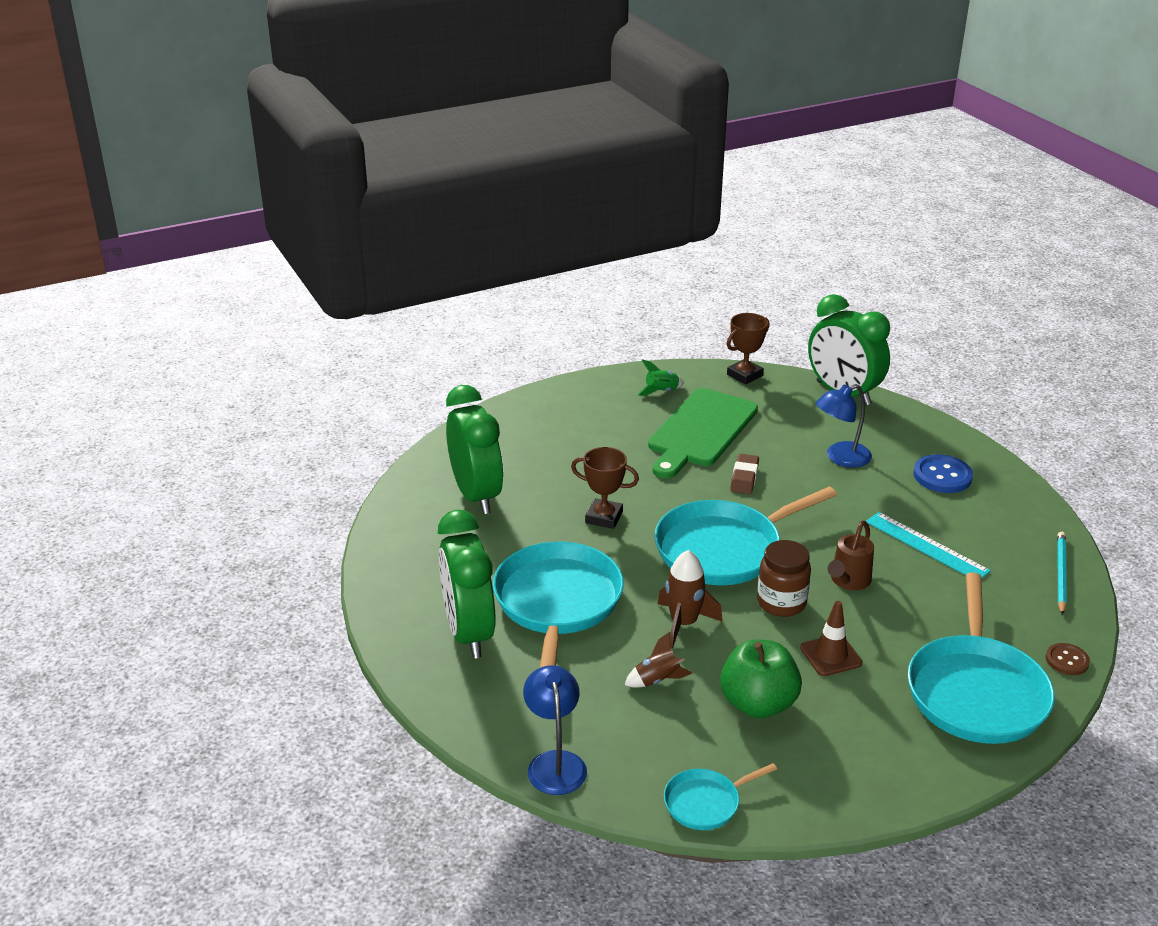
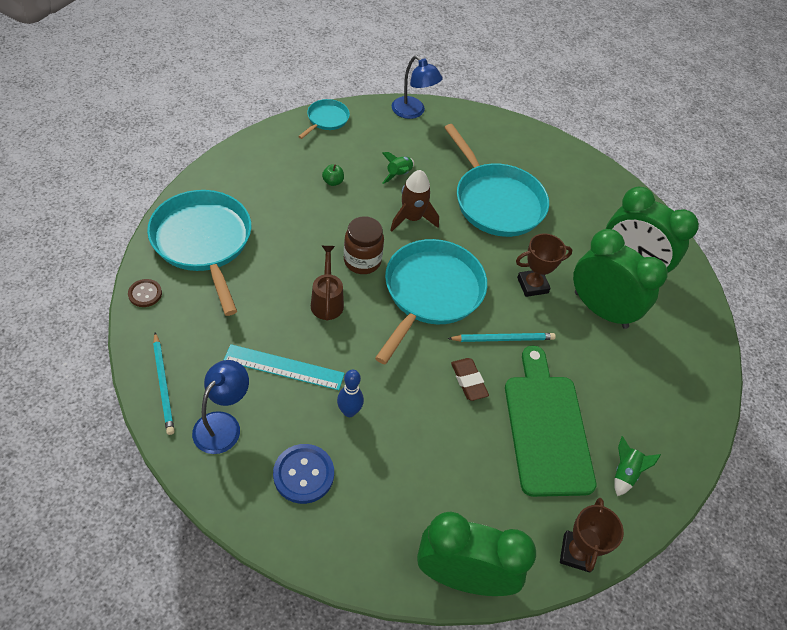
camera: 140 degrees right, 20 degrees up
green clock [438,510,496,658] -> green clock moved to [573,229,668,329]
brown rocket [625,632,692,688] -> green rocket [382,152,414,184]
green apple [720,640,802,718] -> green apple [322,164,344,186], size x0.42
brown traffic cone [800,601,862,676] -> none
blue lamp [816,384,872,468] -> blue lamp moved to [192,360,249,454]
none -> blue bowling pin [337,370,364,417]
none -> turquoise pencil [447,333,556,342]

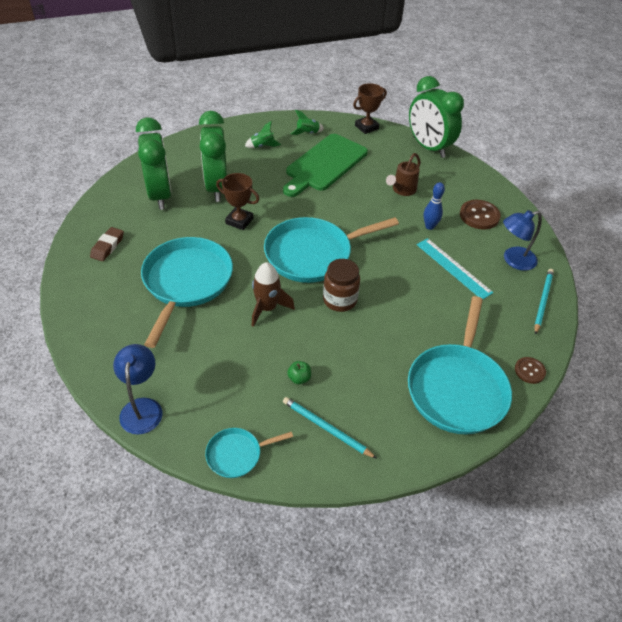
camera: 135 degrees left, 5 degrees down
blue button [273,444,334,504] -> brown button [460,200,501,229]
brown watering can [311,246,344,320] -> brown watering can moved to [386,153,421,196]
green rocket [382,152,414,184] -> green rocket moved to [245,121,281,148]
turquoise pencil [447,333,556,342] -> turquoise pencil moved to [283,397,377,459]
brown eraser [451,358,489,401] -> brown eraser moved to [90,227,124,261]

